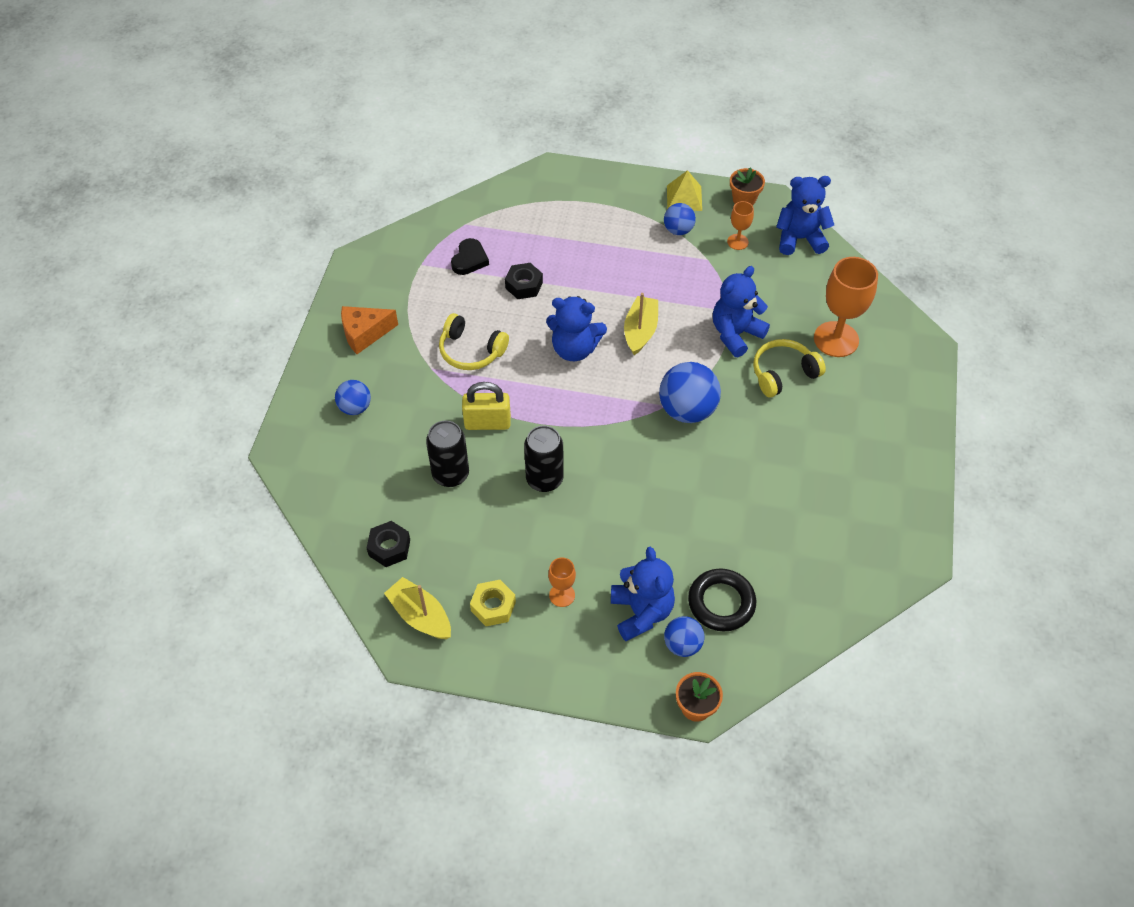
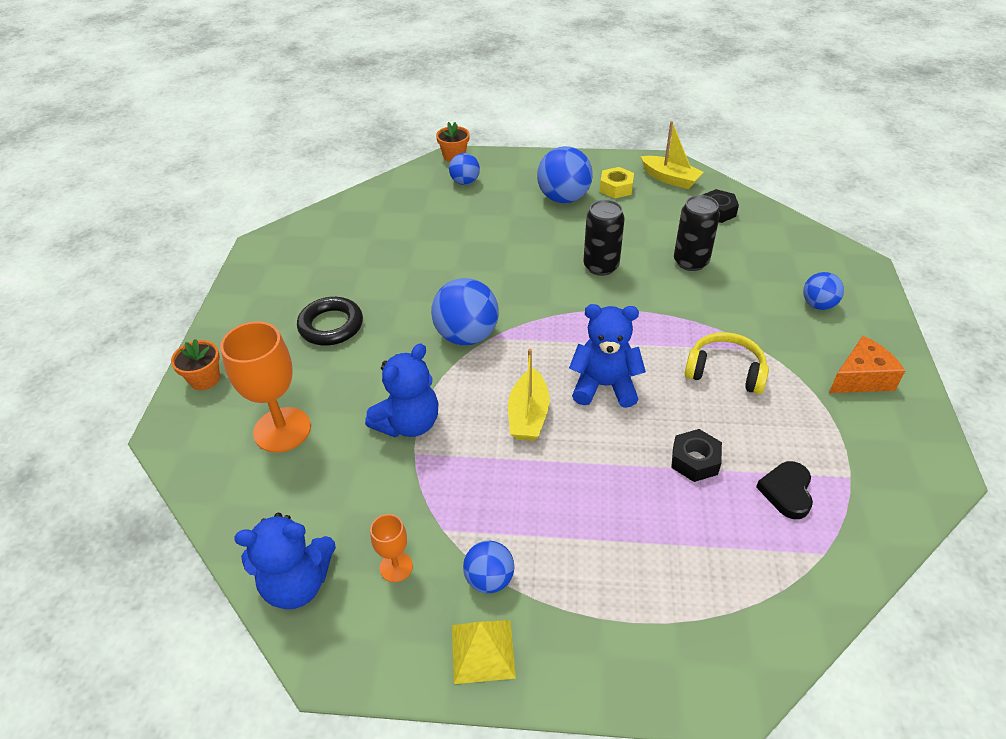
camera: 175 degrees right, 10 degrees down
yellow padlock [462,382,511,430] -> none
orange goblet [548,557,576,607] -> blue ball [537,146,593,203]
blue teddy bear [611,547,675,641] -> none
black ring [688,568,756,631] -> black ring moved to [297,297,363,345]
orange flower pot [730,167,765,206] -> orange flower pot moved to [171,339,220,390]
yellow headphones [753,339,826,397] -> none

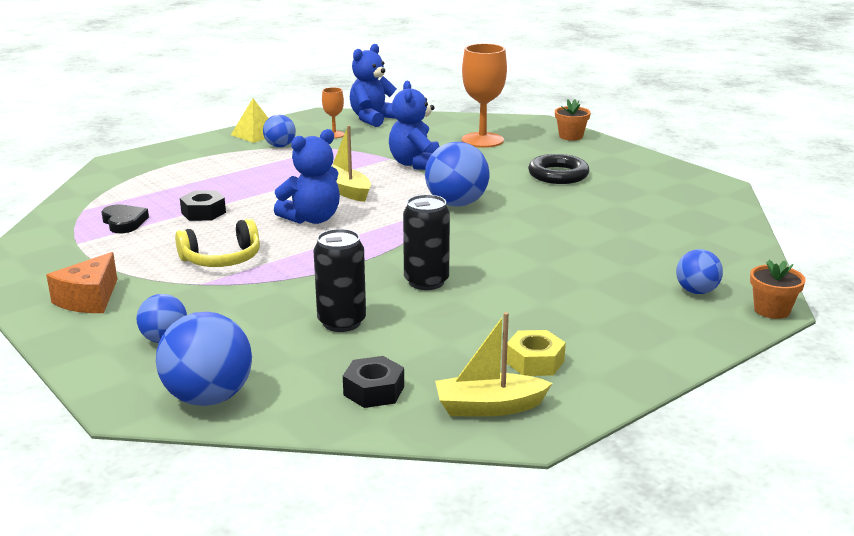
camera: 135 degrees right, 20 degrees down
blue ball [537,146,593,203] -> blue ball moved to [156,312,252,406]

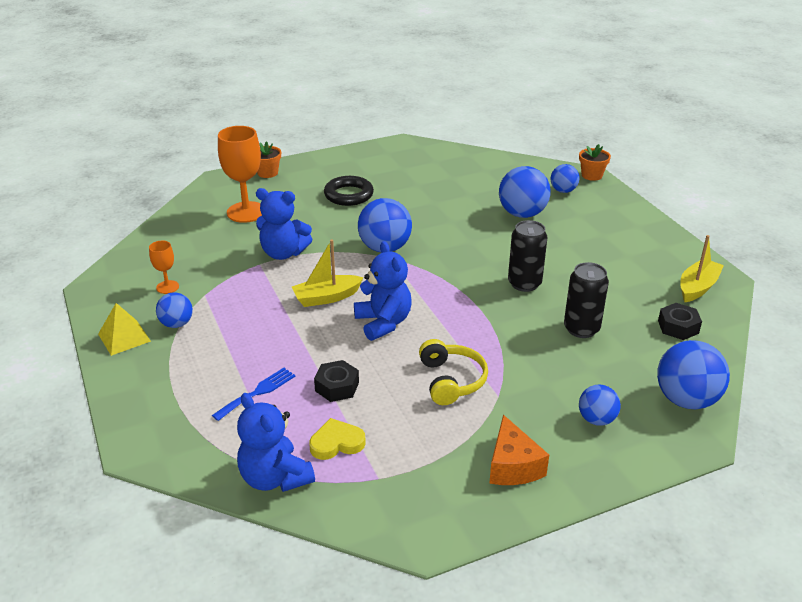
camera: 75 degrees left, 10 degrees up
orange cheese [46,252,117,313] -> orange cheese turned 45 degrees clockwise [489,415,549,485]
black heart [101,204,149,233] -> yellow heart [309,418,366,460]
blue teddy bear [350,44,397,127] -> blue teddy bear moved to [237,393,315,492]
yellow boat [435,312,553,417] -> yellow boat turned 150 degrees counterclockwise [680,235,724,302]
yellow nut [507,330,566,376] -> none
none -> blue fork [212,368,295,421]
none -> blue ball [499,166,551,218]

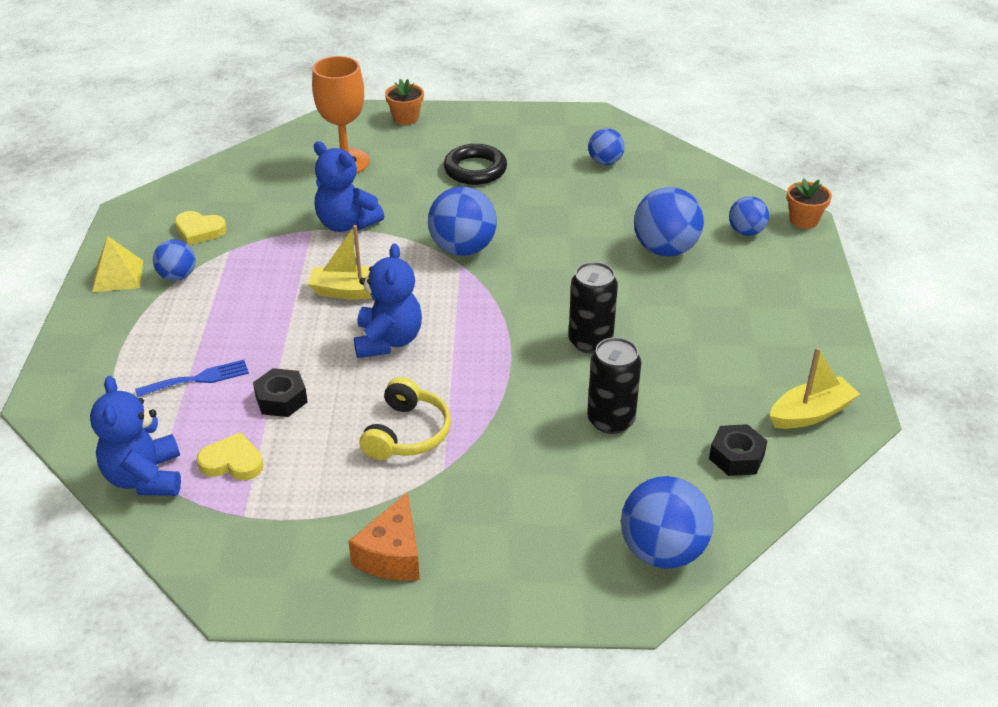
camera: 25 degrees right, 5 degrees up
orange goblet [149,241,179,294] -> yellow heart [175,211,227,245]
blue ball [579,385,621,426] -> blue ball moved to [588,128,625,165]

